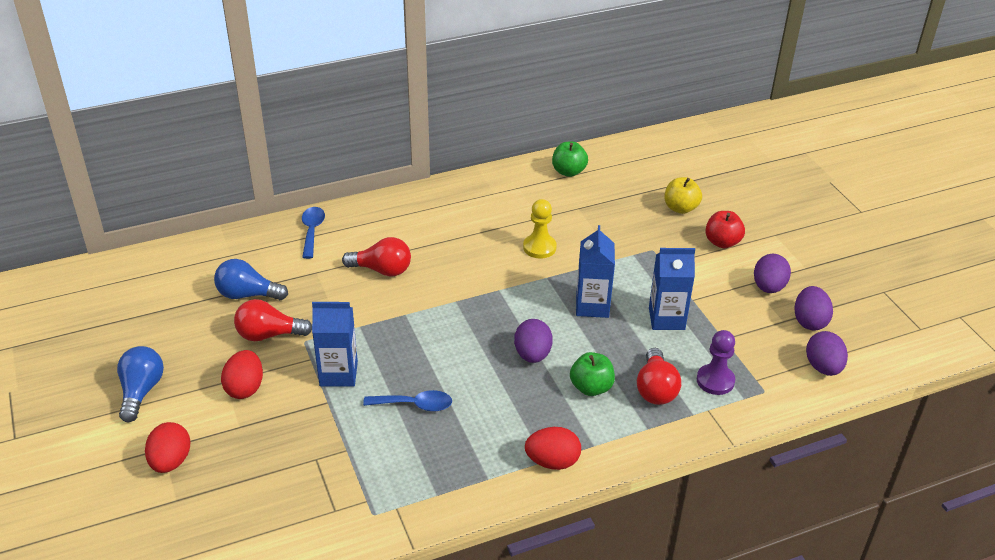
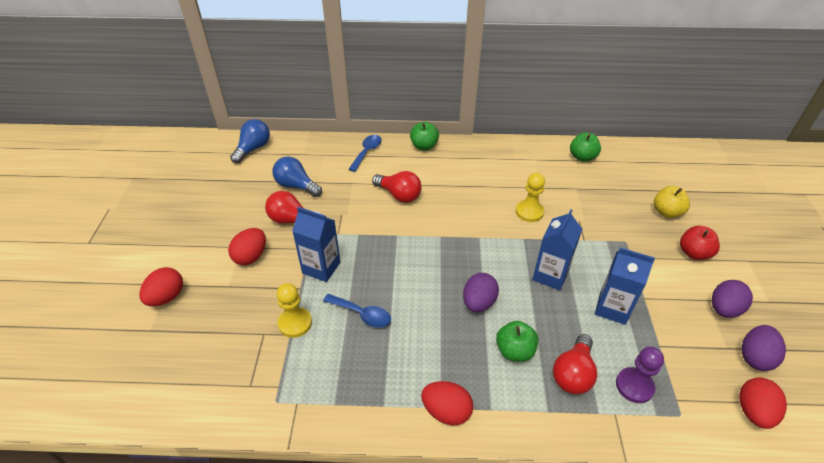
camera: 25 degrees right, 5 degrees up
blue light bulb [117,346,164,422] -> blue light bulb moved to [230,119,270,164]
purple egg [806,331,848,376] -> red egg [739,377,787,429]
none -> yellow pawn [277,283,312,338]
none -> green apple [410,122,439,150]

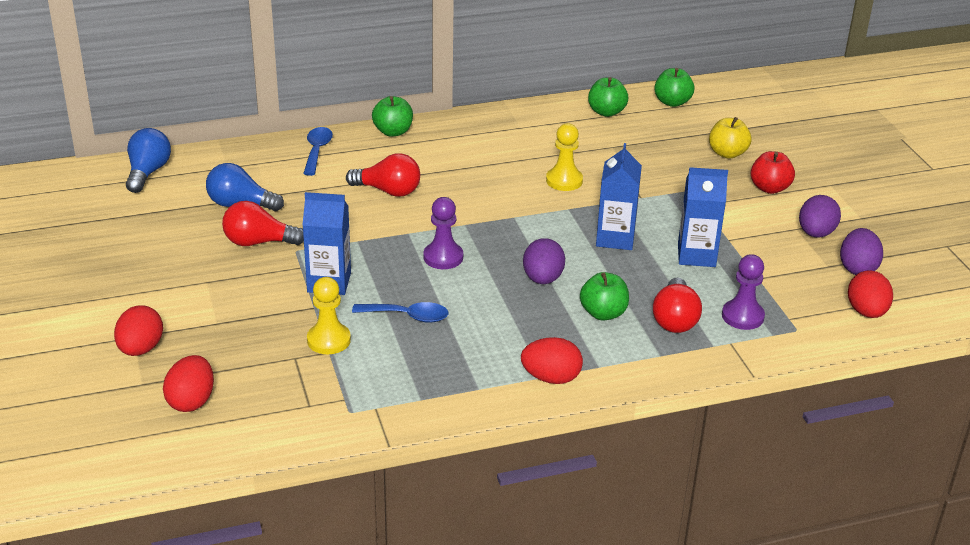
camera: 20 degrees left, 10 degrees down
red egg [228,228,266,265] -> red egg moved to [163,355,214,412]
none -> purple pawn [423,197,463,269]
none -> green apple [654,68,695,107]

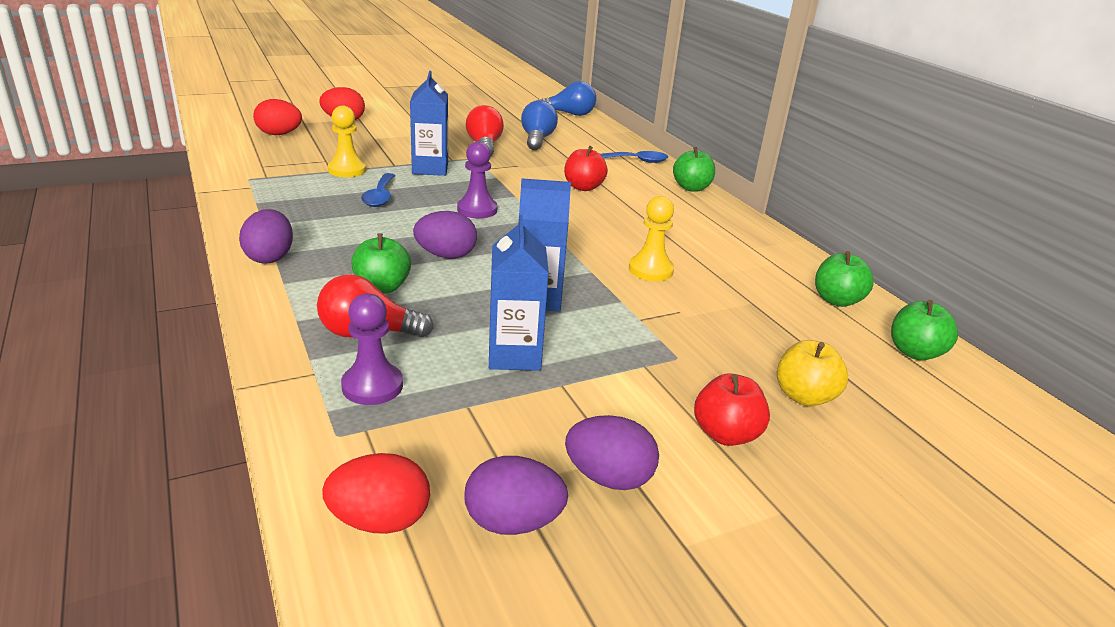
camera: 80 degrees right, 5 degrees down
red light bulb [346,153,420,197] -> red apple [564,146,608,191]
red egg [521,337,583,384] -> purple egg [239,209,293,264]

